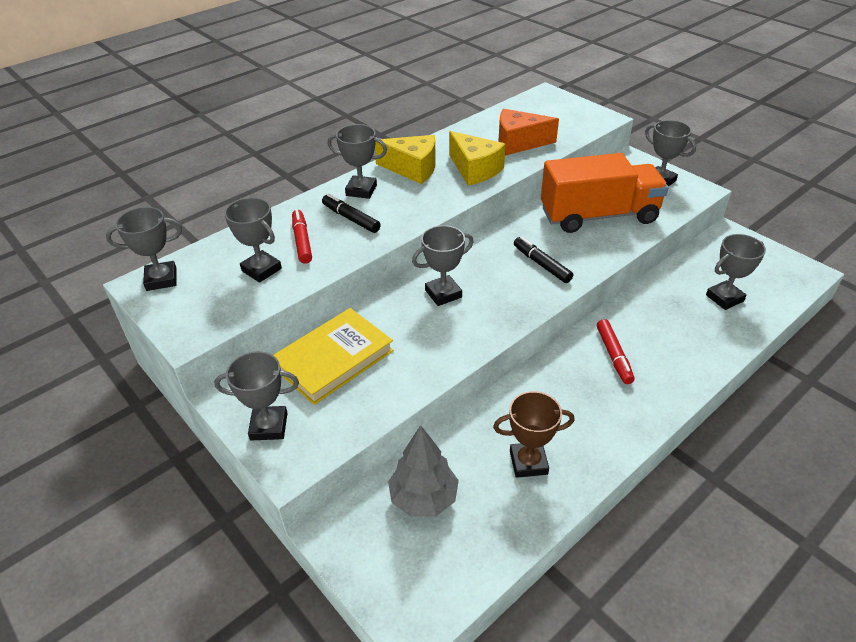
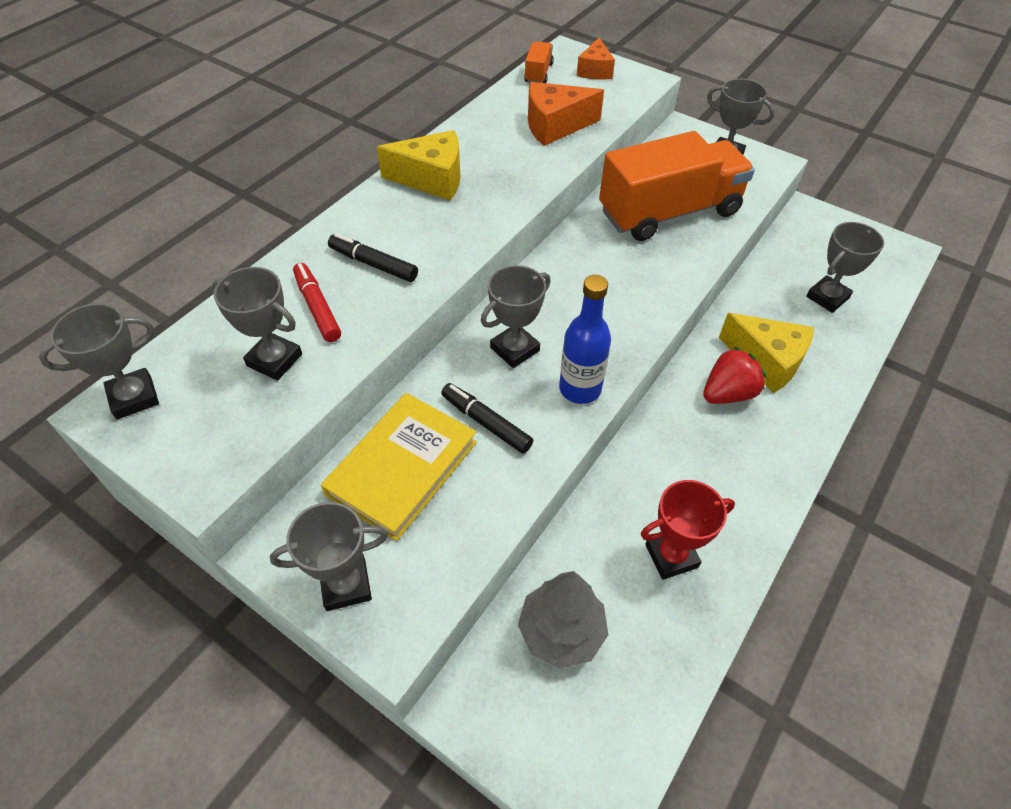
camera: 15 degrees left, 10 degrees up
grey trophy [328,124,387,199] -> none
yellow cheese [449,131,506,186] -> yellow cheese moved to [719,313,814,393]
brown trophy [493,391,575,478] -> red trophy [641,480,735,580]
black marker [514,237,573,283] -> black marker moved to [441,383,533,454]
red marker [597,319,635,384] -> red strawberry [703,346,767,404]
none -> orange truck [524,42,554,83]
none -> blue bottle [559,275,611,404]
none -> orange cheese [577,38,615,80]

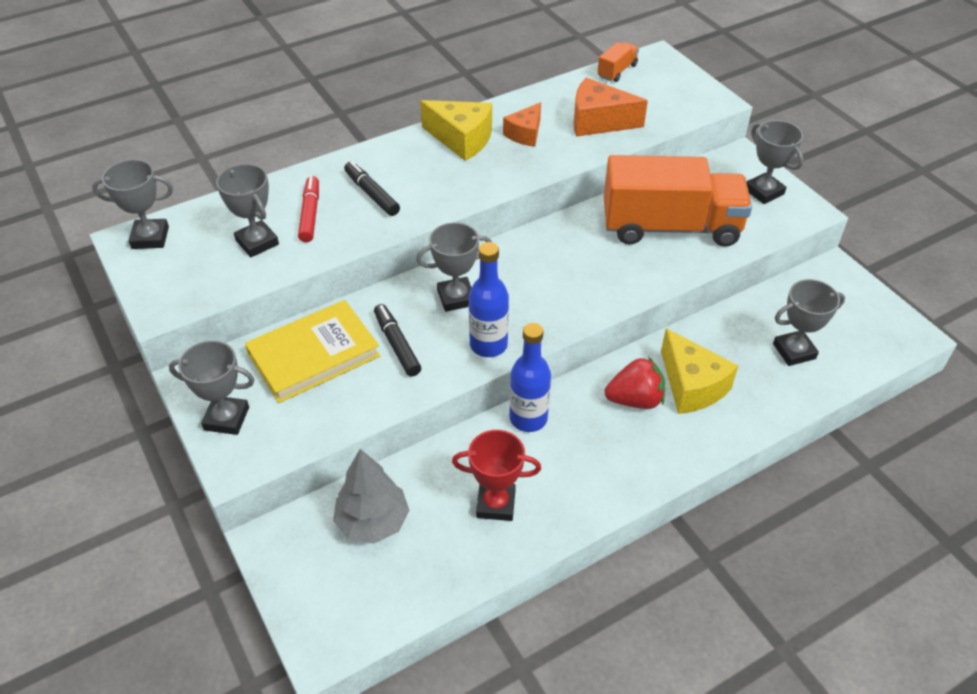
camera: 25 degrees right, 5 degrees down
orange cheese [577,38,615,80] -> orange cheese moved to [503,102,541,147]
none -> blue bottle [509,323,551,432]

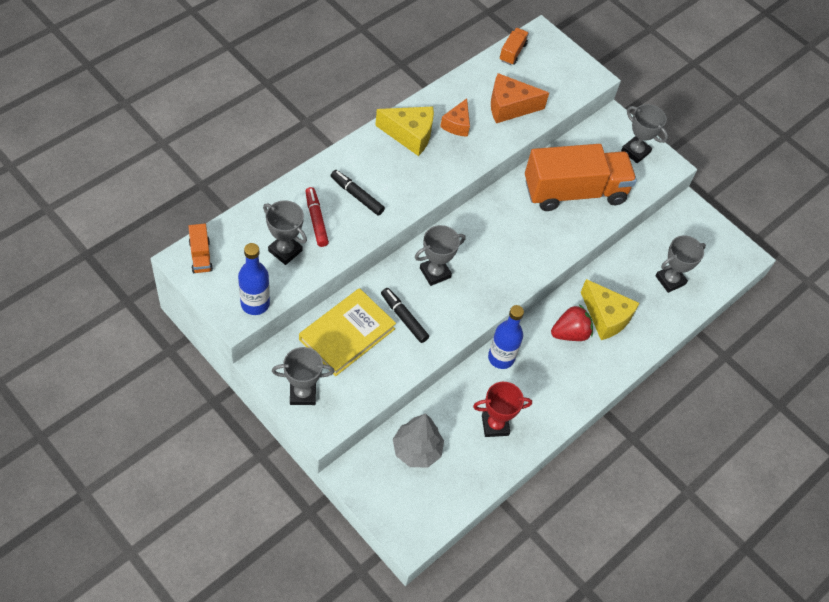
camera: 20 degrees left, 10 degrees up
grey trophy [92,159,173,249] -> orange truck [188,224,213,273]
blue bottle [469,242,509,357] -> blue bottle moved to [238,243,270,315]

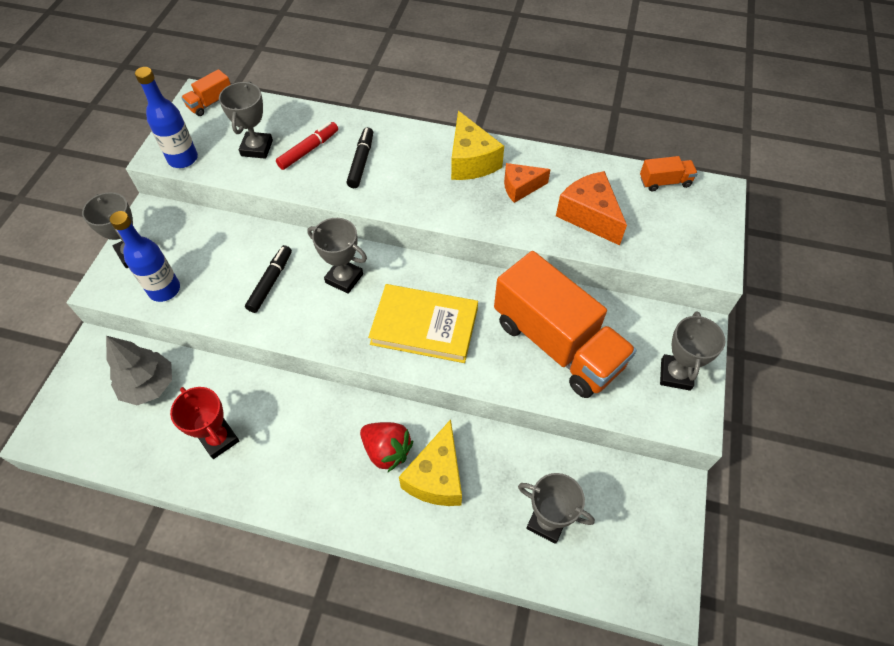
camera: 65 degrees right, 0 degrees up
yellow book [299,288,396,376] -> yellow book moved to [368,284,478,363]
blue bottle [488,305,524,369] -> blue bottle moved to [110,211,180,302]

